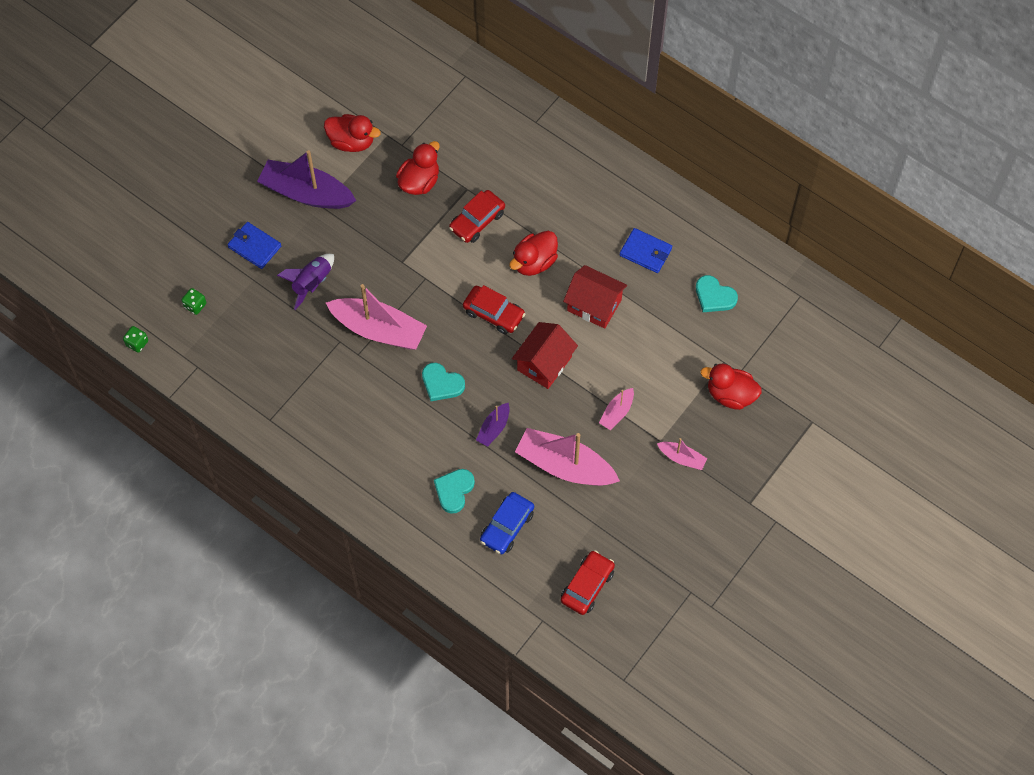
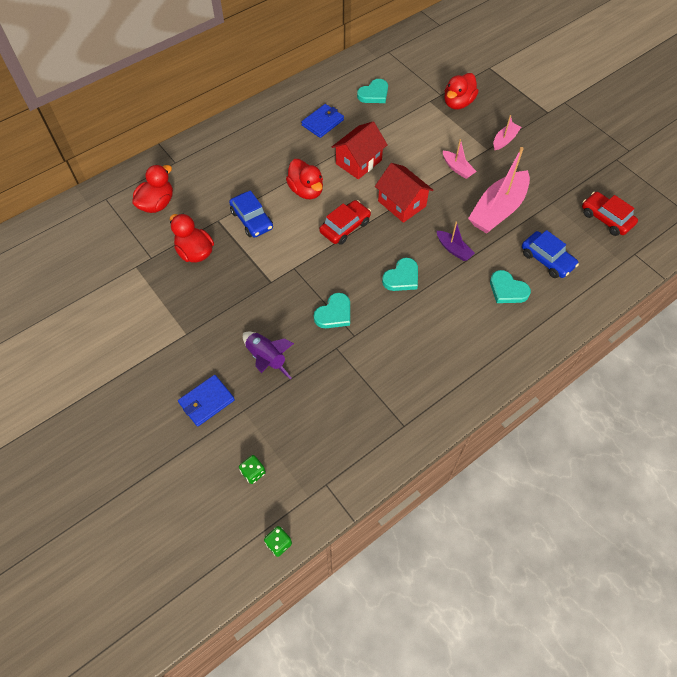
camera: 75 degrees left, 5 degrees down
purple boat [257,150,356,209] -> none
red duck [324,114,381,152] -> red duck moved to [132,165,173,213]
pink boat [326,284,427,350] -> turquoise heart [314,293,350,328]
red car [449,190,505,243] -> blue car [229,191,273,238]

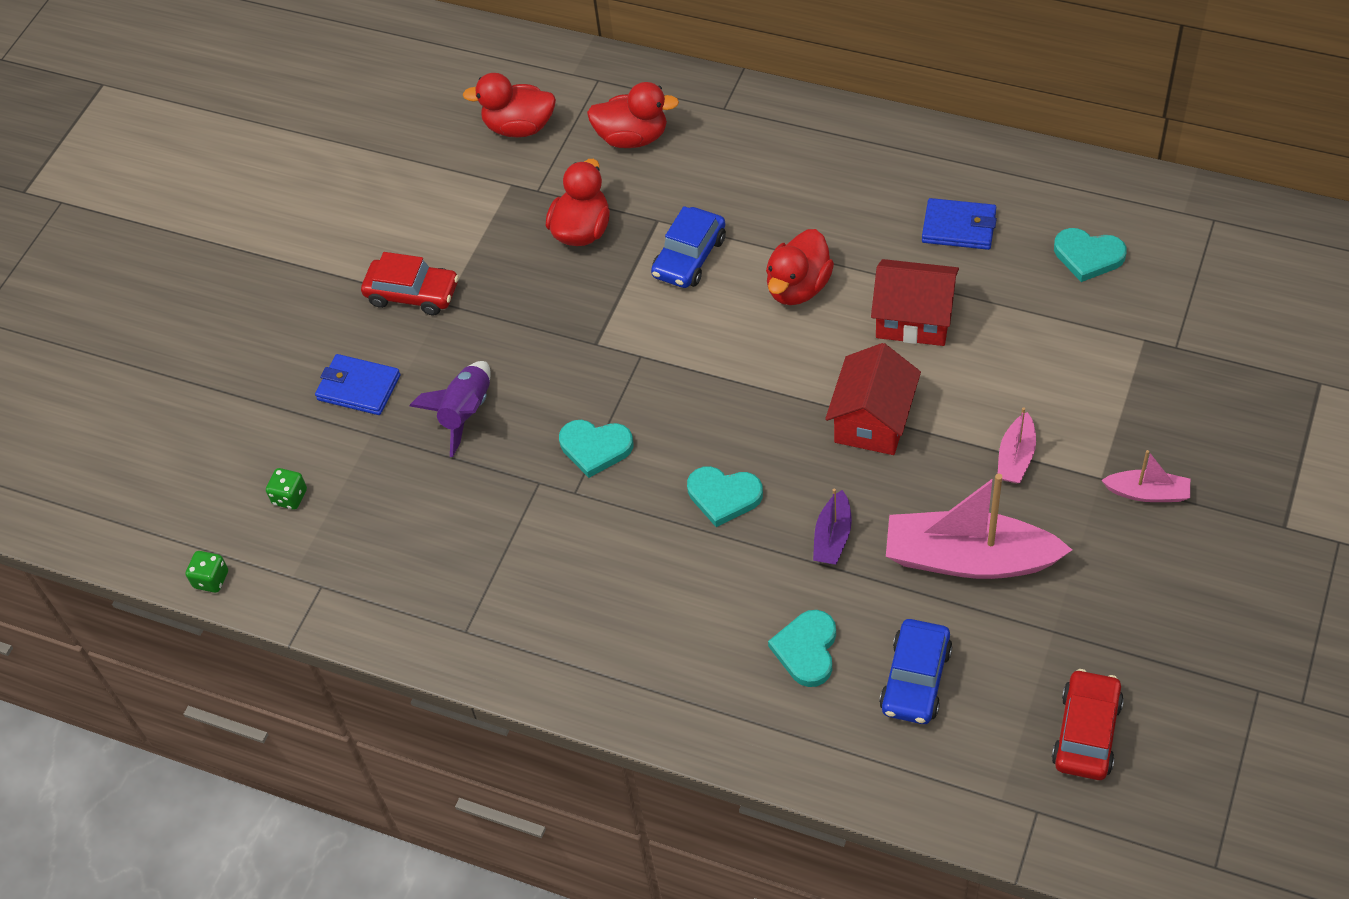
camera: 65 degrees right, 5 degrees down
red car [319,200,371,245] -> red car moved to [361,252,459,315]
red duck [444,73,479,109] -> red duck moved to [463,73,556,138]

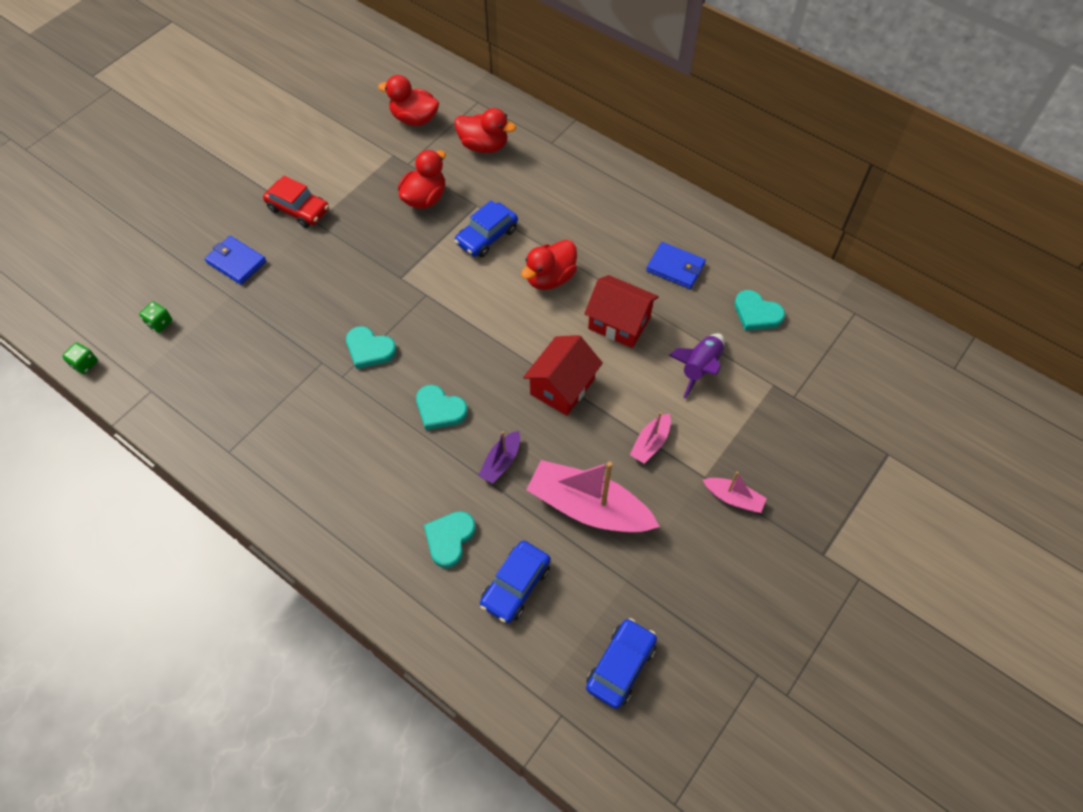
camera: 10 degrees right, 5 degrees up
purple rocket [410,361,491,457] -> purple rocket moved to [668,334,725,399]
red car [1052,669,1124,780] -> blue car [586,618,657,709]

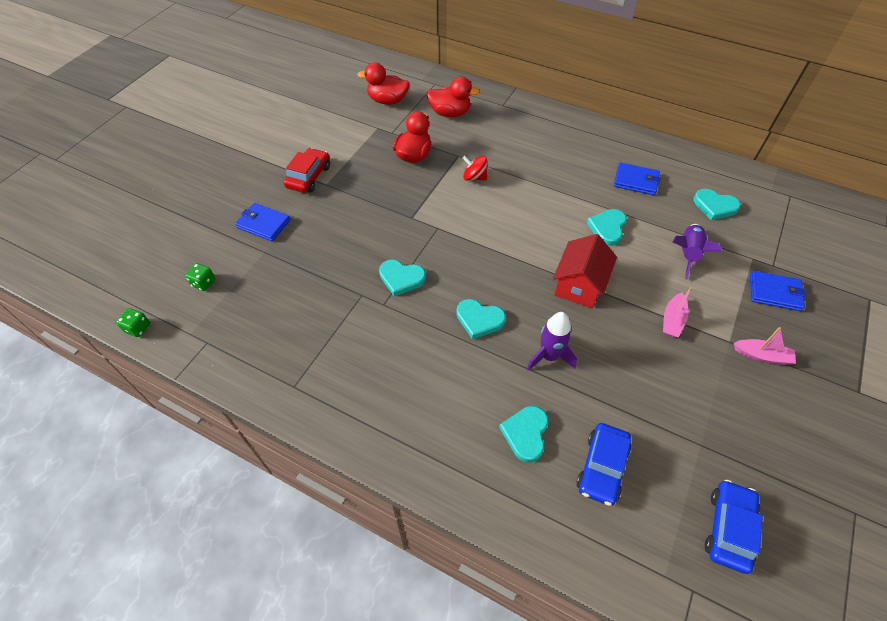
camera: 10 degrees left, 5 degrees down
red car [263,176,329,228] -> red car turned 90 degrees counterclockwise [283,148,330,193]
blue car [455,200,518,258] -> red spinning top [462,155,487,181]
purple boat [478,431,520,484] -> purple rocket [527,312,577,371]
red duck [521,240,577,290] -> none
pink boat [526,460,660,533] -> none
red house [584,275,659,348] -> turquoise heart [587,209,627,246]
none -> blue wallet [750,271,806,311]

